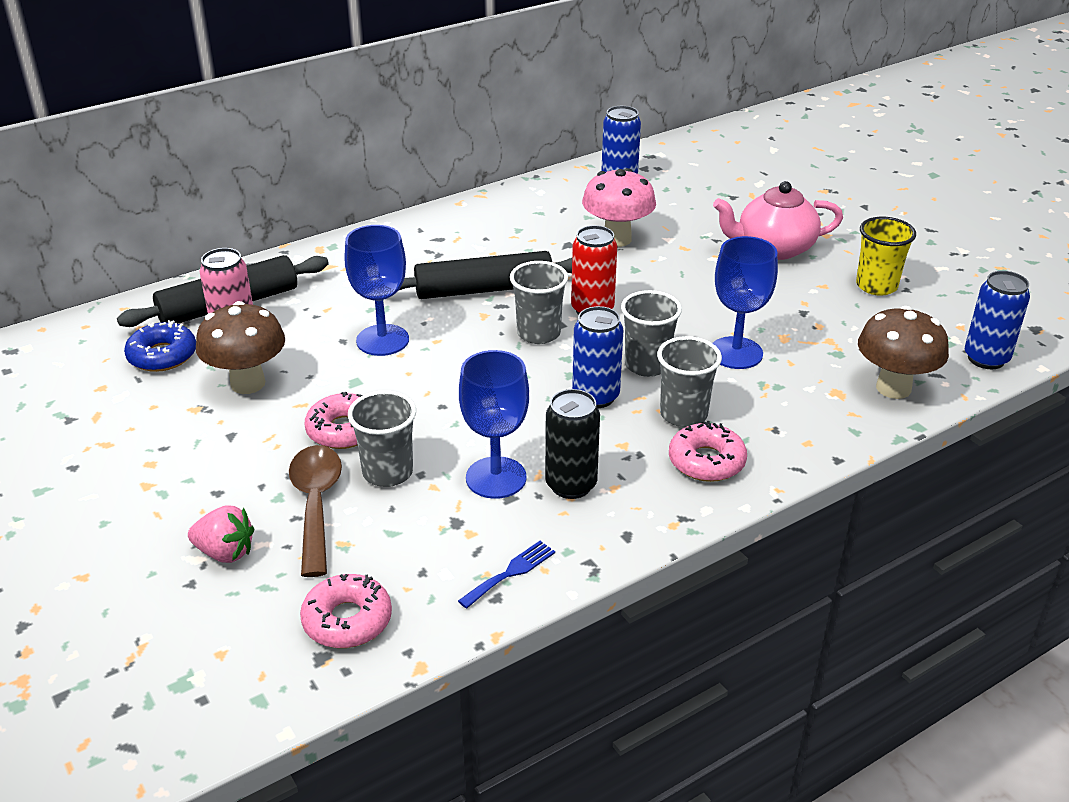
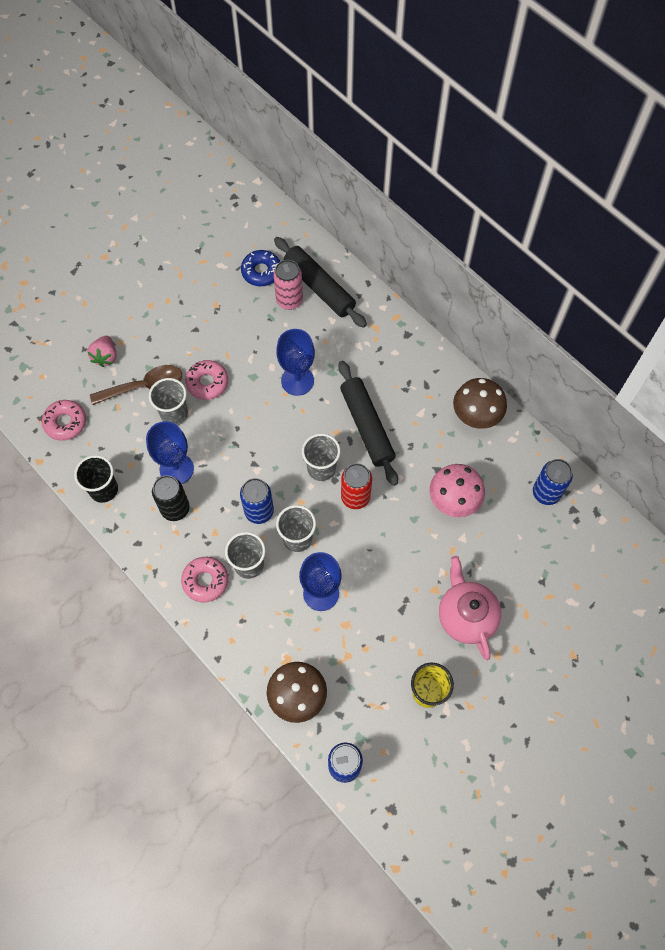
camera: 80 degrees right, 30 degrees up
brown mushroom [196,301,285,394] -> brown mushroom moved to [453,378,507,429]
blue fork [458,541,555,609] -> black cup [74,455,118,503]

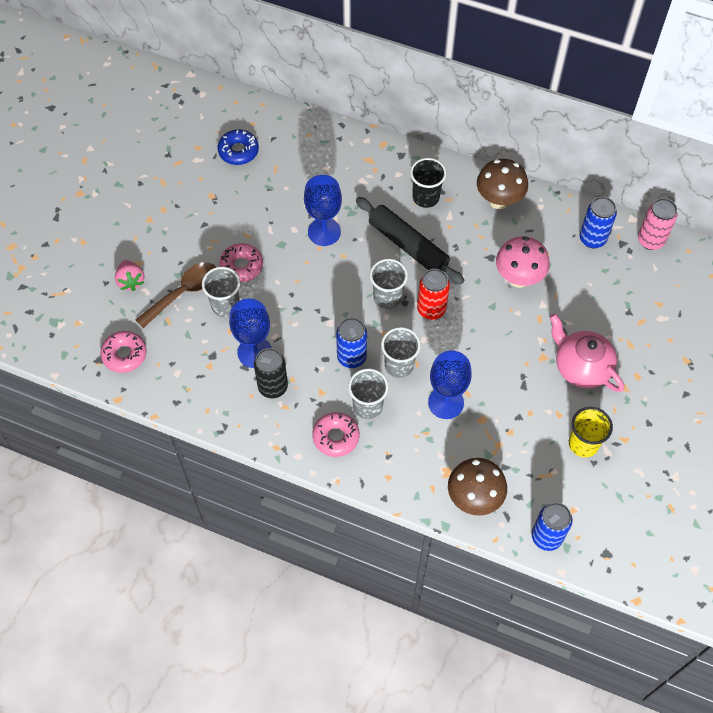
camera: 25 degrees left, 5 degrees down
black cup [74,455,118,503] -> black cup moved to [410,158,447,208]
black rolling pin [274,237,367,328] -> none
pink can [274,260,303,310] -> pink can moved to [638,198,677,250]

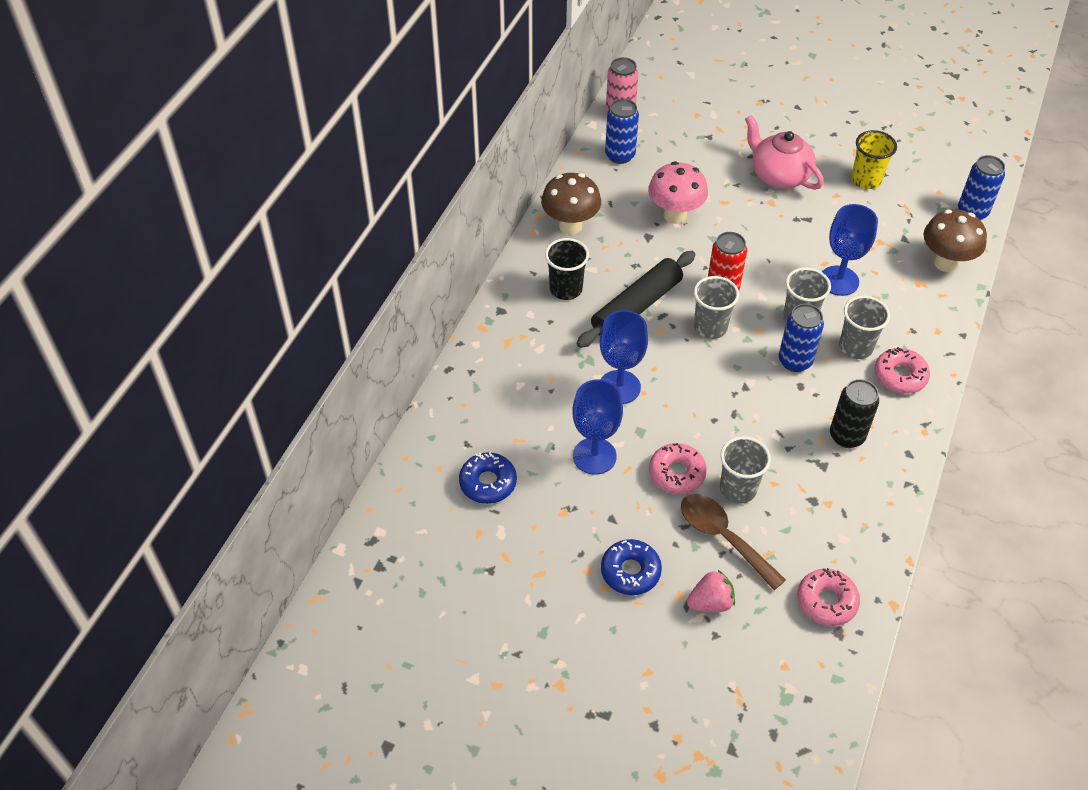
camera: 90 degrees left, 10 degrees down
blue goblet [229,298,272,368] -> blue goblet moved to [572,379,623,475]
pink teapot [550,314,624,392] -> pink teapot turned 90 degrees clockwise [745,115,824,190]
none -> blue donut [601,539,662,595]

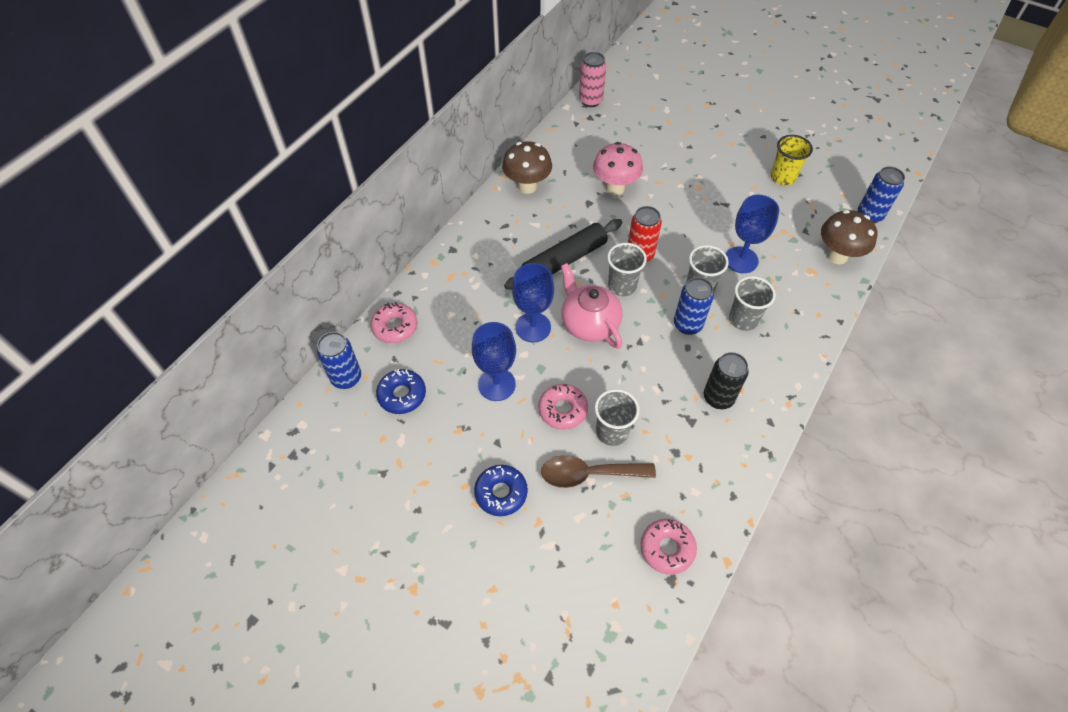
camera: 10 degrees right, 5 degrees up
black cup [545,238,589,300] -> none
blue can [605,99,639,164] -> blue can moved to [317,332,361,389]
brown spoon [681,494,786,590] -> brown spoon turned 60 degrees counterclockwise [541,455,656,488]
pink strawberry [687,570,735,612] -> none
pink teapot [745,115,824,190] -> pink teapot moved to [561,263,622,349]
pink donut [874,347,930,394] -> pink donut moved to [371,302,417,343]

